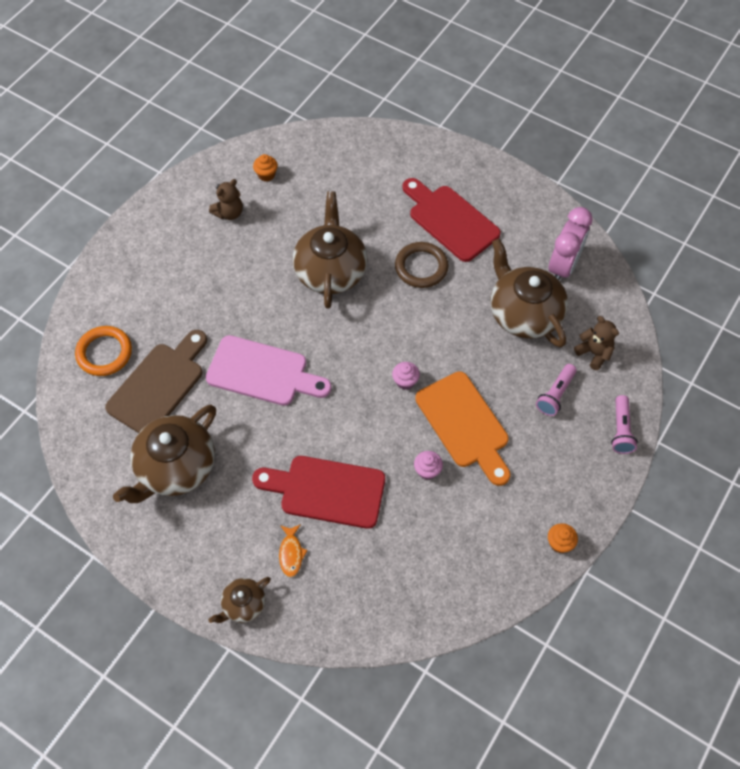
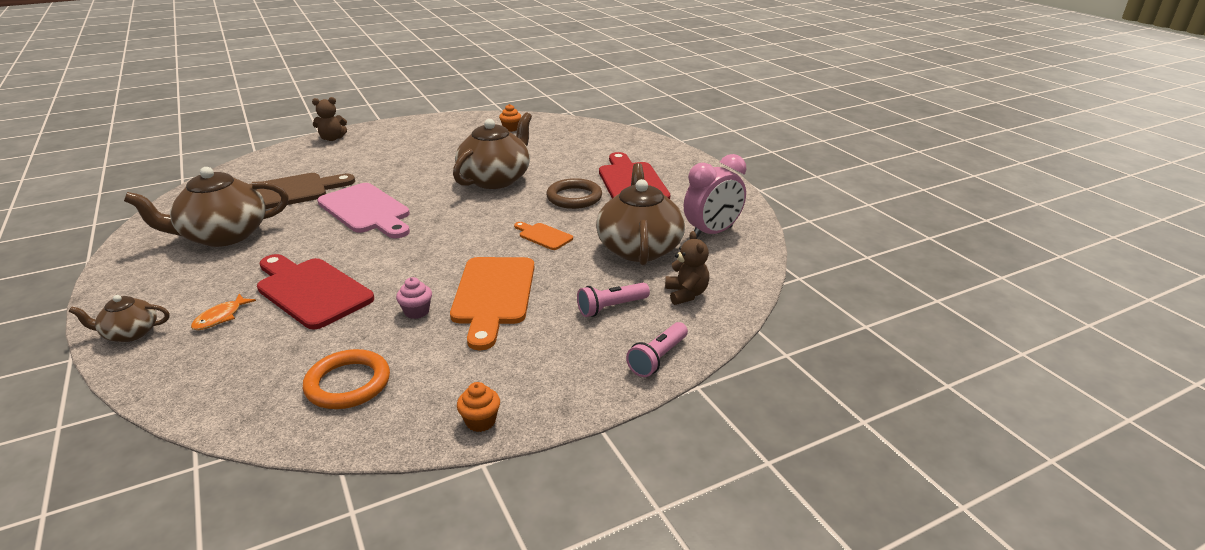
camera: 30 degrees right, 30 degrees down
orange ring [75,326,132,376] -> orange ring moved to [303,349,390,409]
brown teddy bear [209,179,243,220] -> brown teddy bear moved to [312,97,347,141]
pink cupcake [392,362,420,390] -> none
none -> orange cutting board [514,222,573,250]

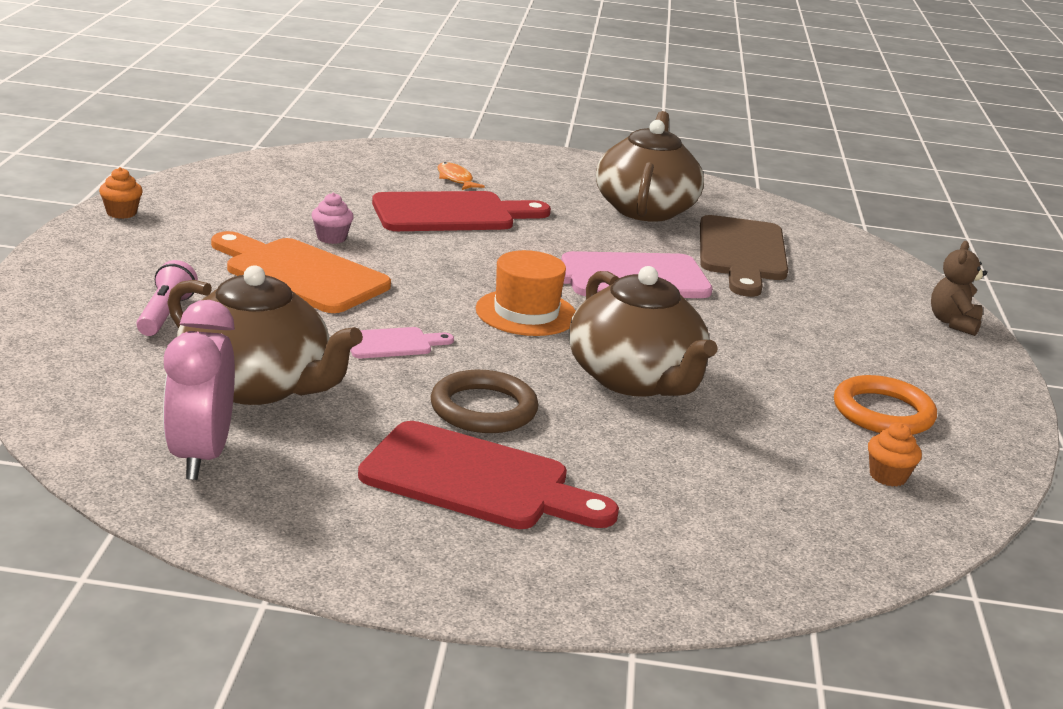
camera: 120 degrees right, 5 degrees down
brown teapot [69,295,170,342] -> none
orange ring [303,349,390,409] -> orange ring moved to [834,375,937,435]
orange cutting board [514,222,573,250] -> pink cutting board [350,327,454,358]
pink flashlight [626,322,688,377] -> none
brown teddy bear [665,231,709,305] -> none
none -> orange hat [476,250,576,336]

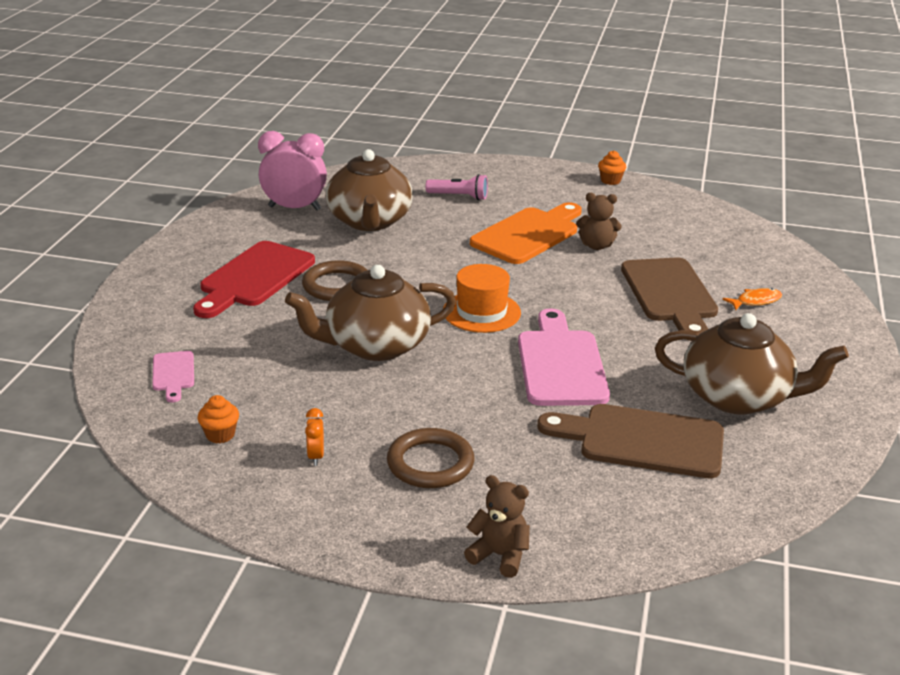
camera: 100 degrees right, 5 degrees up
brown teapot [167,265,363,405] -> brown teapot turned 45 degrees counterclockwise [325,149,413,231]
pink cupcake [312,193,354,244] -> brown teddy bear [576,193,622,250]
pink cutting board [350,327,454,358] -> pink cutting board moved to [152,351,194,402]
red cutting board [372,191,551,231] -> brown cutting board [621,257,718,341]
orange ring [834,375,937,435] -> orange clock [305,408,324,466]
none -> brown ring [387,428,475,488]

